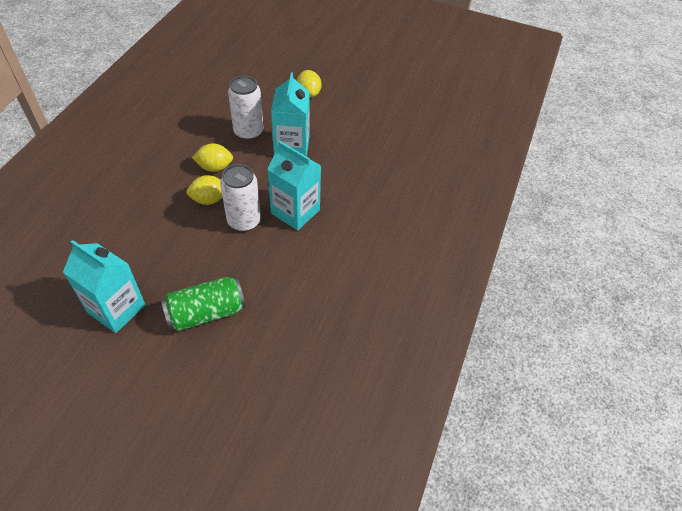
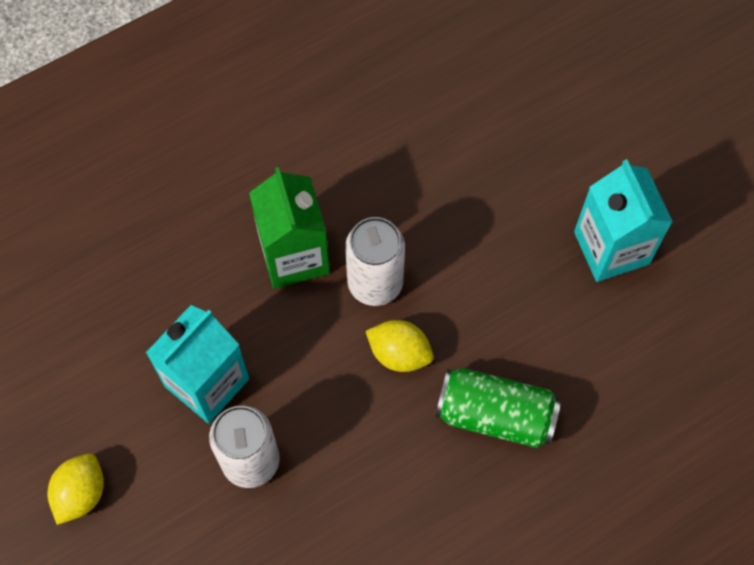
camera: 140 degrees left, 15 degrees up
green can [161,277,246,331] -> green can moved to [435,368,561,448]
yellow lemon [192,143,233,172] -> none
turquoise carton [267,141,321,231] -> green carton [249,167,330,289]

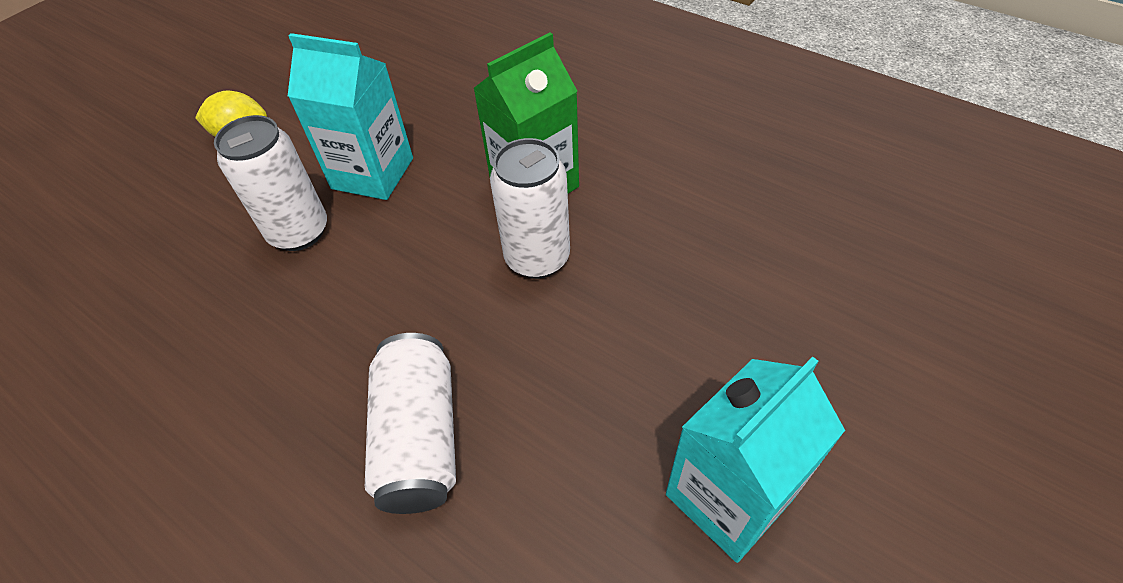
camera: 70 degrees right, 15 degrees down
yellow lemon [366,320,433,372] -> none
green can [435,368,561,448] -> white can [365,333,456,514]

